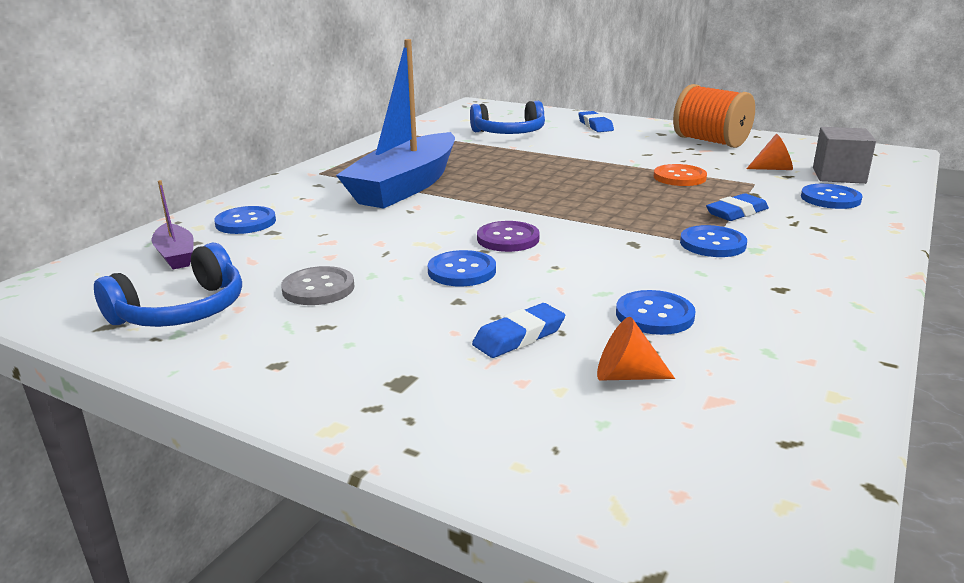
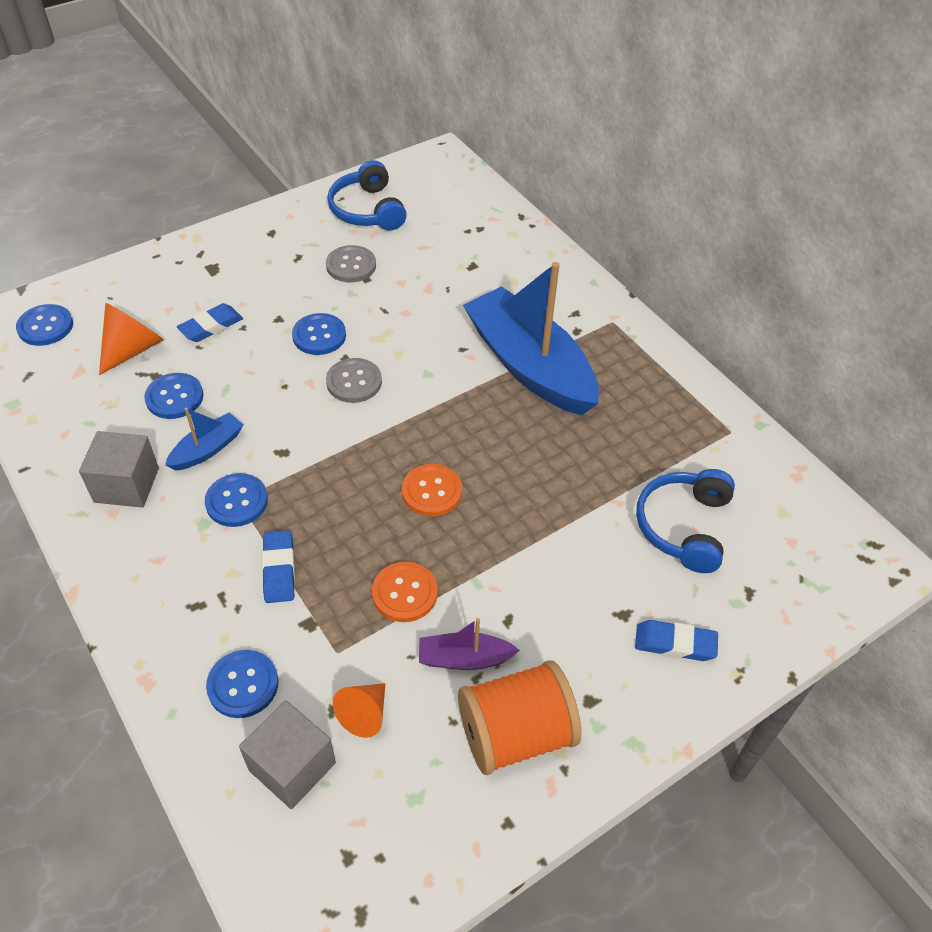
camera: 115 degrees right, 25 degrees up
purple boat [152,180,194,269] -> purple boat moved to [419,618,520,670]
blue button [214,206,276,234] -> blue button moved to [16,304,73,346]
blue eraser [472,303,565,358] -> blue eraser turned 60 degrees clockwise [177,303,243,342]
purple button [477,221,540,252] -> grey button [326,358,382,403]
orange cone [597,317,675,381] -> orange cone [99,303,164,375], size x1.50
none -> grey cube [79,431,159,508]
none -> blue boat [165,408,243,471]
none -> orange button [402,464,462,517]

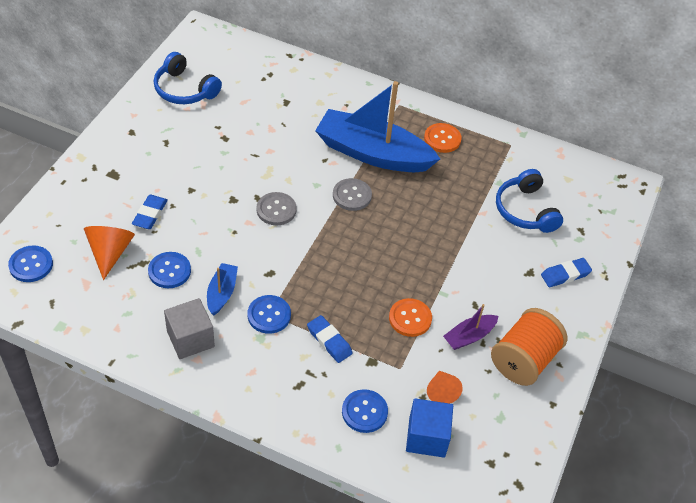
camera: 35 degrees left, 0 degrees up
grey cube [239,700,336,809] -> blue cube [406,398,453,458]
blue button [292,313,346,355] -> none
grey button [326,245,376,282] -> grey button moved to [333,178,372,211]
orange button [402,464,462,517] -> orange button moved to [424,123,462,153]

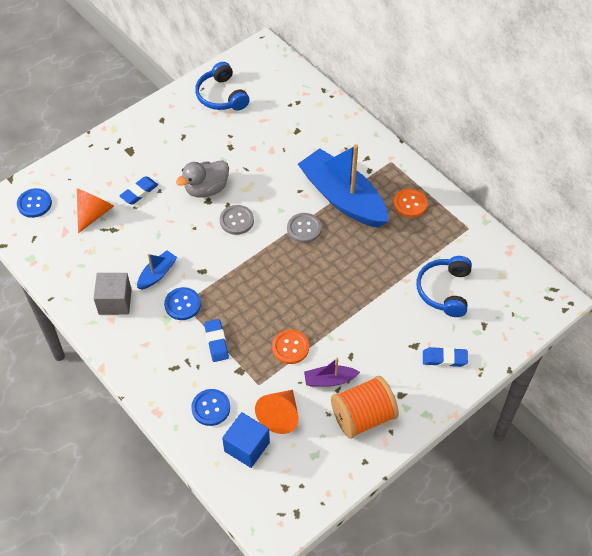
camera: 30 degrees right, 5 degrees up
blue button [148,252,191,288] -> none
orange cone [427,371,463,404] -> orange cone [255,390,299,434], size x1.50
none -> grey duck [176,160,229,198]

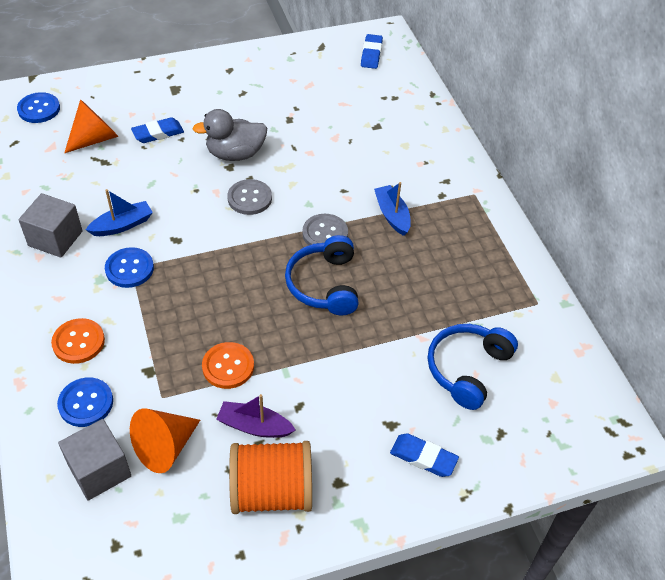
camera: 20 degrees right, 5 degrees down
blue headphones [195,62,250,110] -> blue headphones moved to [285,235,358,315]
blue eraser [204,319,229,362] -> blue eraser moved to [361,34,383,69]
blue cube [222,412,270,468] -> grey cube [58,419,131,501]
blue boat [298,144,388,228] -> blue boat [374,182,411,236], size x0.44
orange button [393,188,428,218] -> orange button moved to [51,318,105,364]

